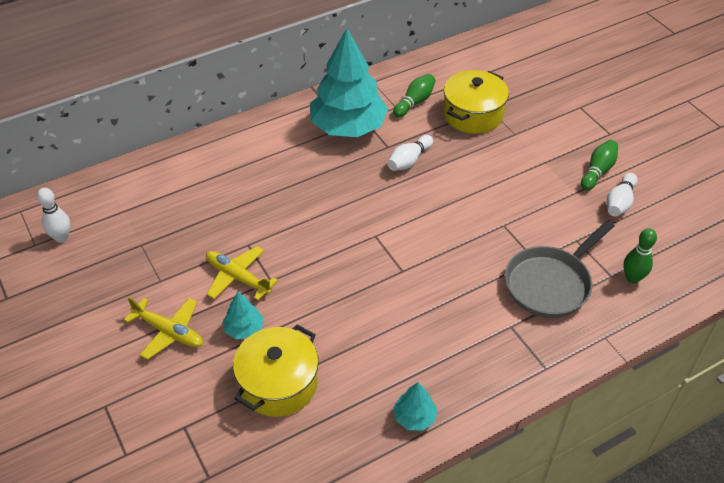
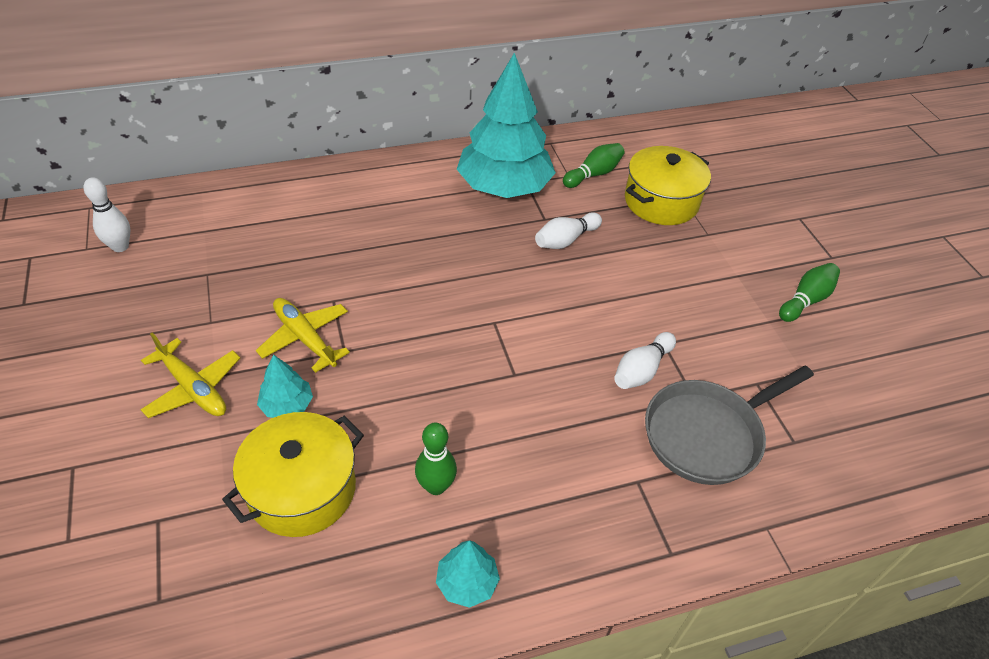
camera: 10 degrees right, 0 degrees up
white bowling pin [606,173,638,216] -> white bowling pin moved to [614,332,676,389]
green bowling pin [623,228,657,284] -> green bowling pin moved to [415,423,457,495]

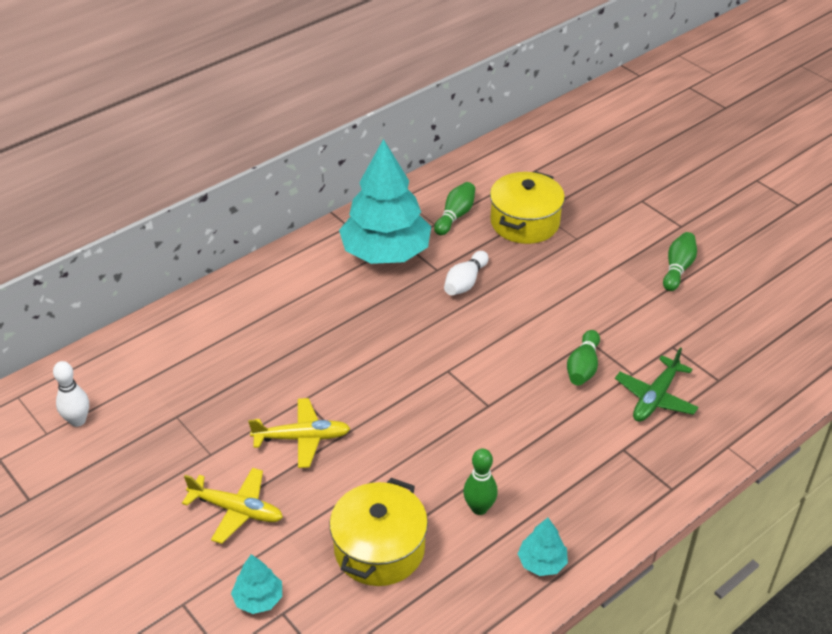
camera: 20 degrees left, 5 degrees down
yellow plane [256,298,350,373] -> yellow plane turned 150 degrees clockwise [248,398,351,468]
turquoise tree [257,355,313,418] -> turquoise tree moved to [231,554,282,614]
white bowling pin [614,332,676,389] -> green bowling pin [567,330,600,385]
grey pan [645,366,814,485] -> green plane [615,347,698,422]

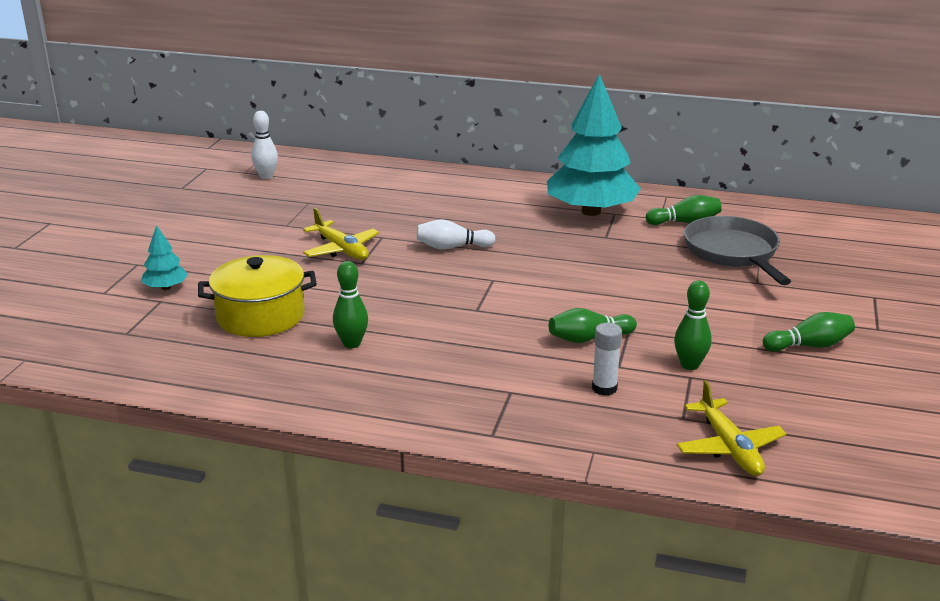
camera: 55 degrees right, 15 degrees down
yellow plane [182,468,283,544] -> yellow plane moved to [677,380,786,476]
white bowling pin [444,251,489,295] -> white bowling pin moved to [417,219,496,249]
yellow pot [490,171,565,244] -> grey pan [684,216,791,285]
turquoise tree [518,518,568,576] -> none
green plane [615,347,698,422] -> white glue stick [592,323,622,396]
none -> green bowling pin [674,280,712,370]

